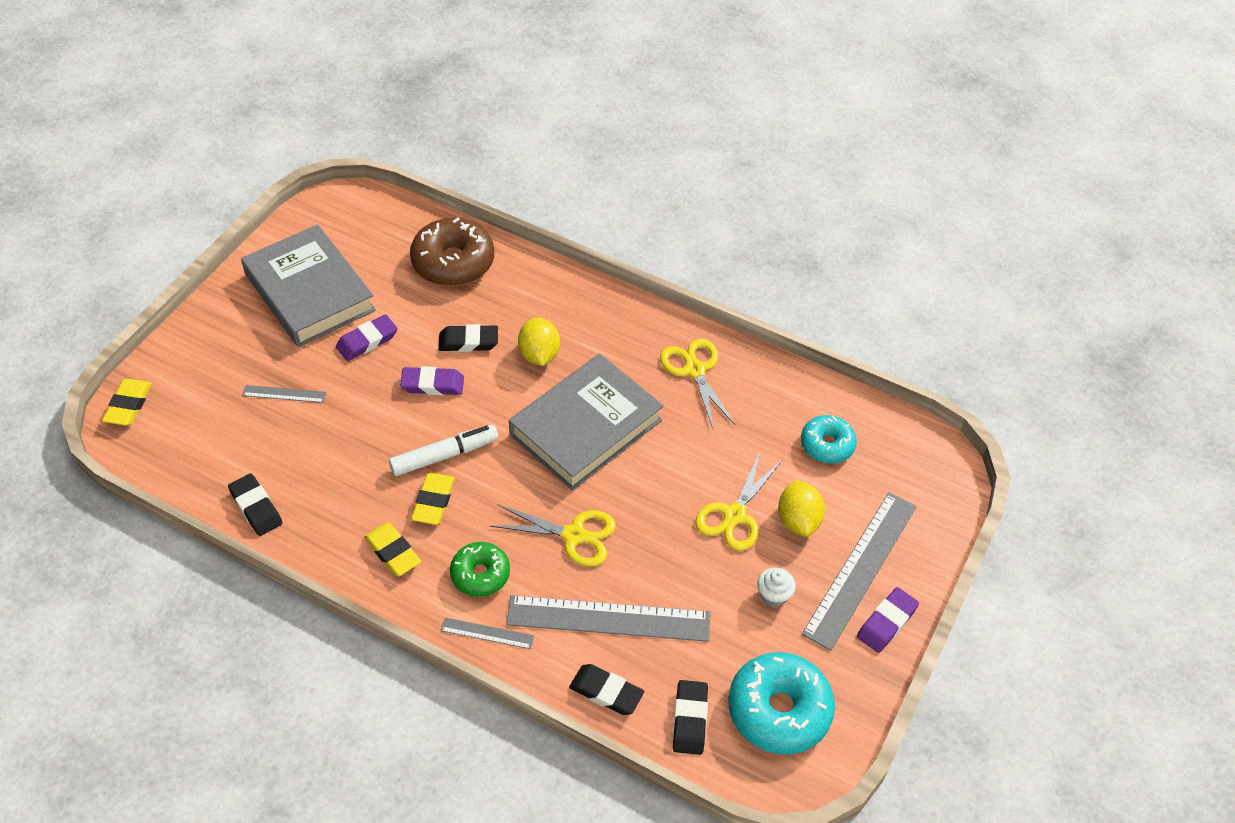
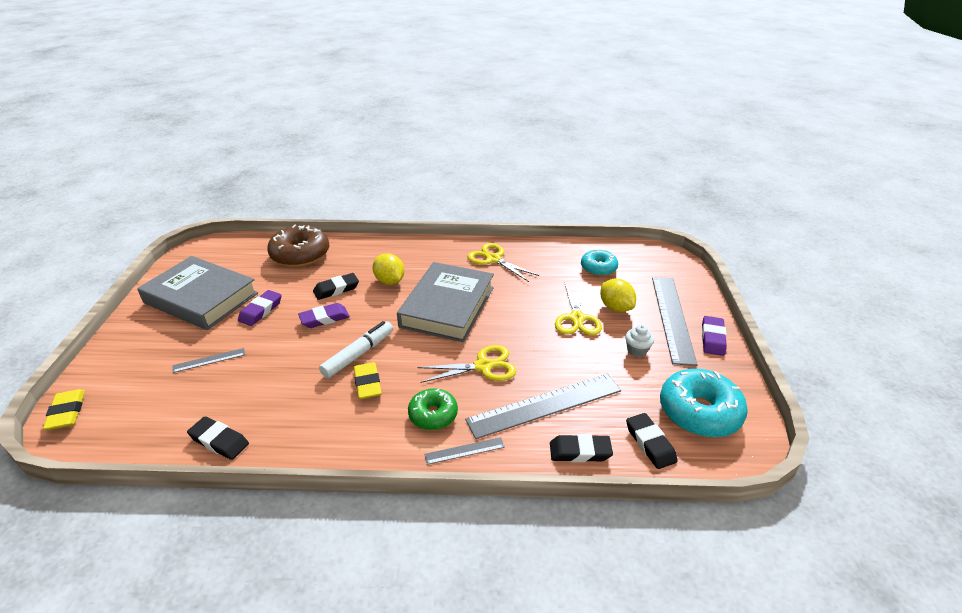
camera: 25 degrees left, 15 degrees down
yellow eraser [364,523,421,576] -> none

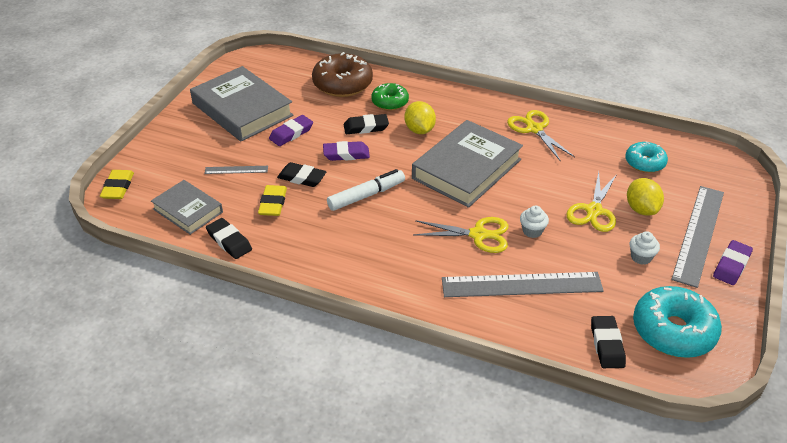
camera: 20 degrees right, 5 degrees up
yellow eraser [354,362,382,399] -> yellow eraser moved to [258,185,287,216]
green donut [408,388,458,430] -> green donut moved to [371,83,409,111]
grey ruler [424,437,505,465] -> none
black eraser [550,434,613,462] -> black eraser moved to [277,162,327,187]
none -> grey book [151,180,223,235]
none -> white cupcake [520,205,549,238]

